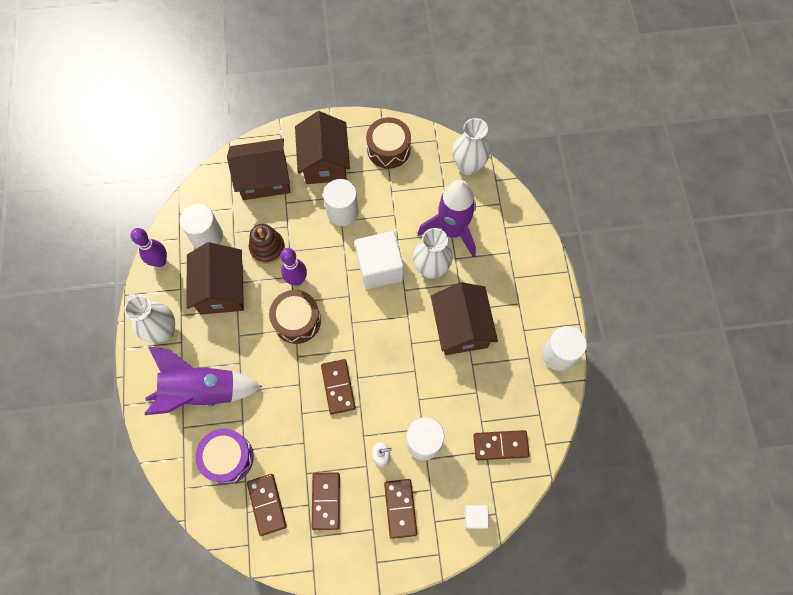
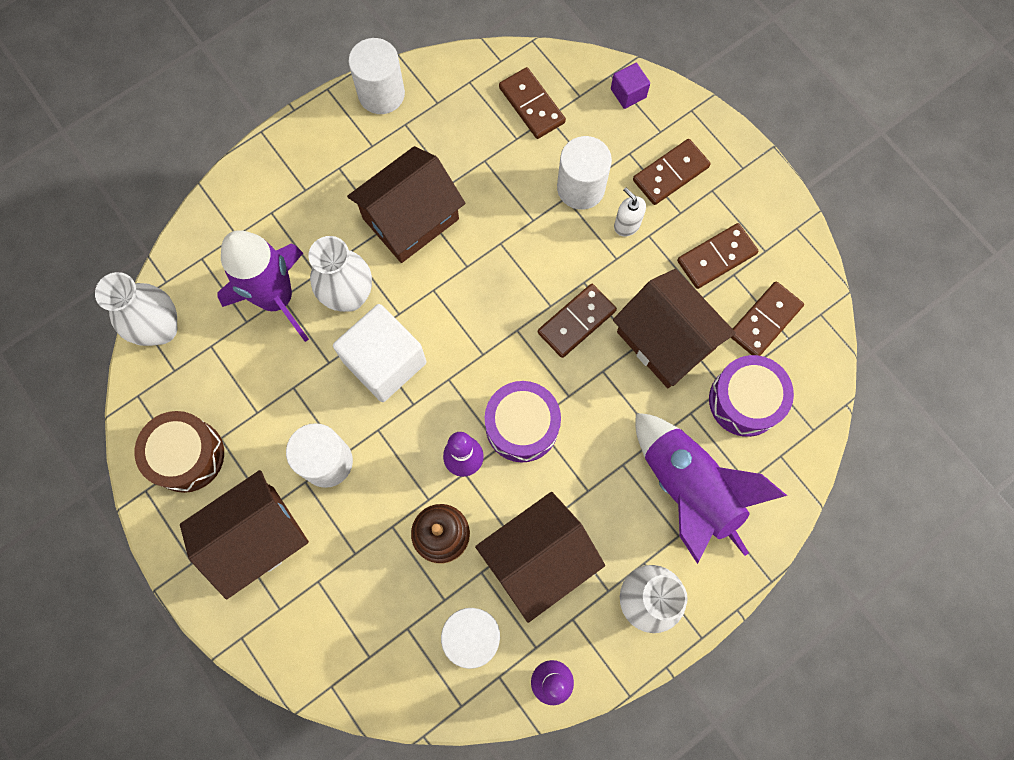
camera: 120 degrees left, 5 degrees up
brown house [227,138,290,200] -> brown house moved to [613,269,736,388]
brown drum [269,290,321,344] -> purple drum [485,381,561,462]
white cube [465,505,489,529] -> purple cube [611,63,650,109]

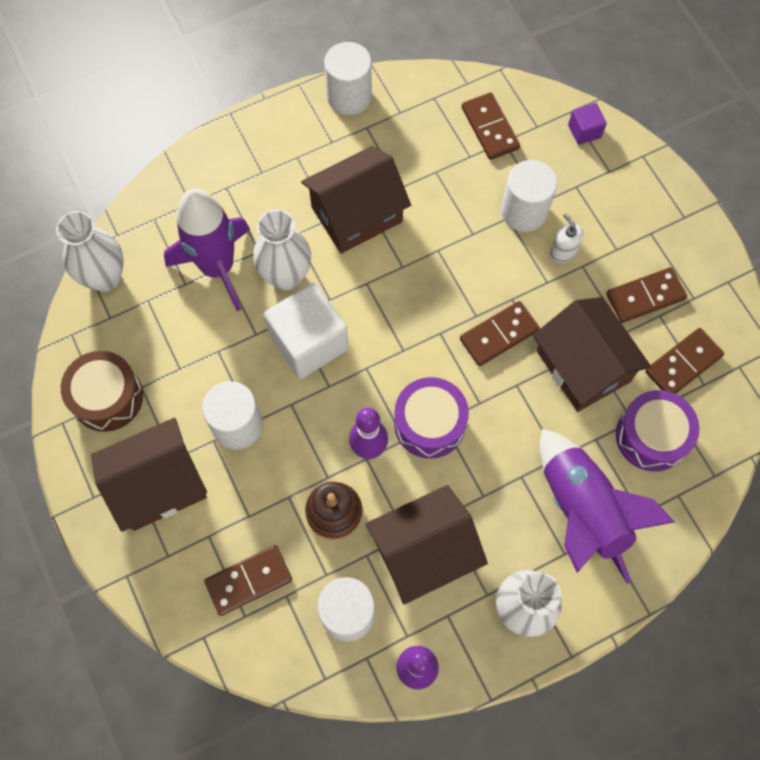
camera: 10 degrees right, 5 degrees down
brown domino [633,139,711,205] -> brown domino moved to [204,545,292,616]

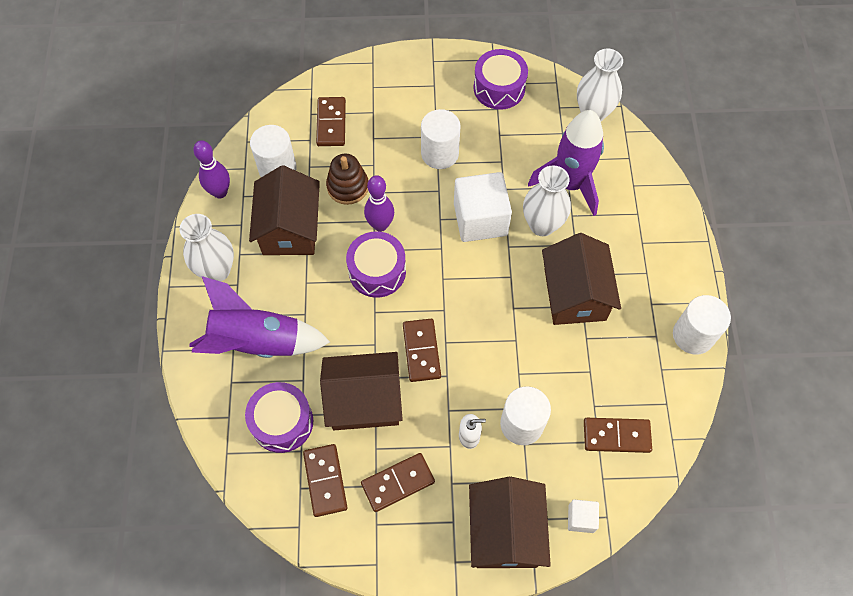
camera: 115 degrees right, 5 degrees down
brown drum [61,351,143,432] -> purple drum [473,49,528,110]
brown house [91,418,207,532] -> brown house moved to [469,477,551,568]
purple cube [568,103,607,145] -> white cube [568,500,599,533]
brown domino [606,267,687,323] -> brown domino turned 60 degrees clockwise [361,453,435,512]

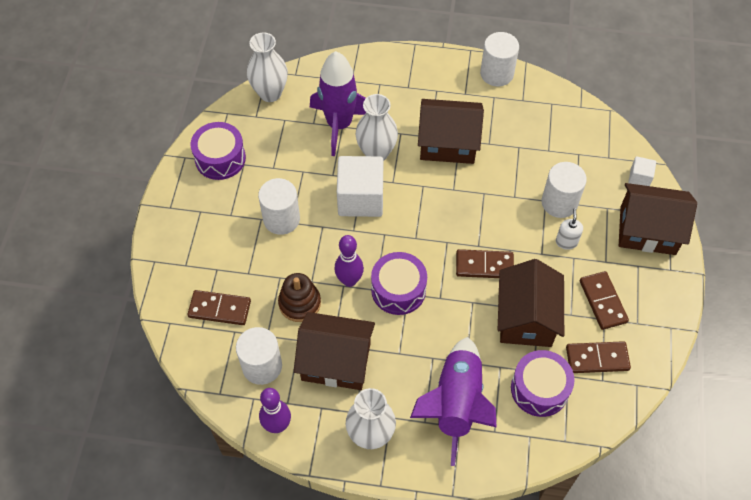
camera: 80 degrees left, 5 degrees down
brown domino [584,418,652,453] -> none

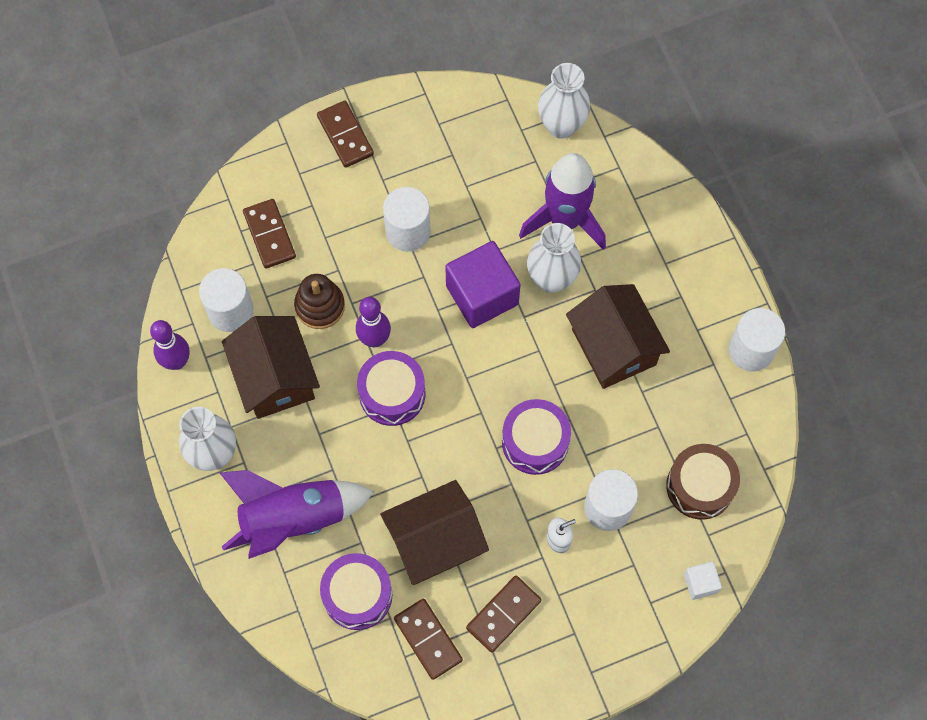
camera: 60 degrees right, 10 degrees up
purple drum [191,122,246,180] -> purple drum moved to [502,399,571,475]
white cube [337,156,384,217] -> purple cube [445,241,521,328]
brown domino [456,249,514,278] -> brown domino moved to [317,101,374,168]
brown house [619,183,697,255] -> none
none -> brown drum [666,444,740,520]

